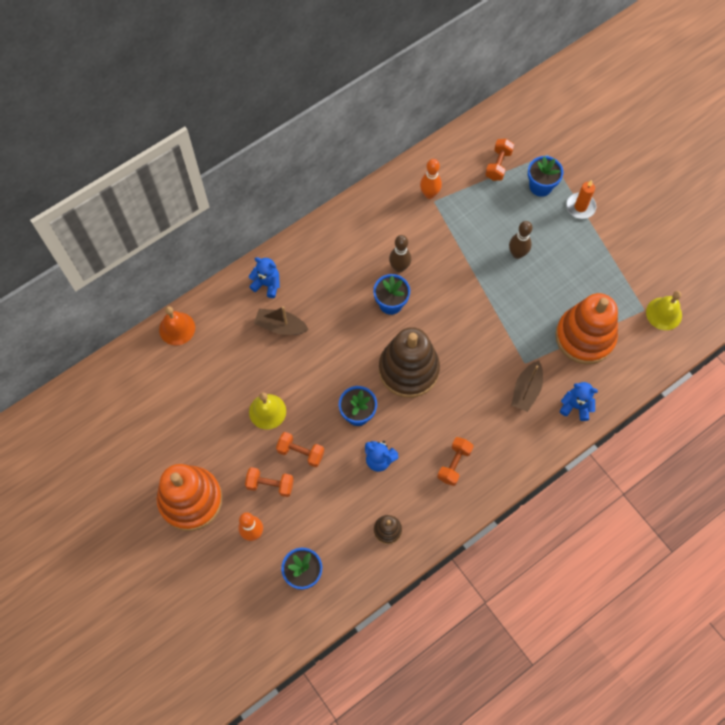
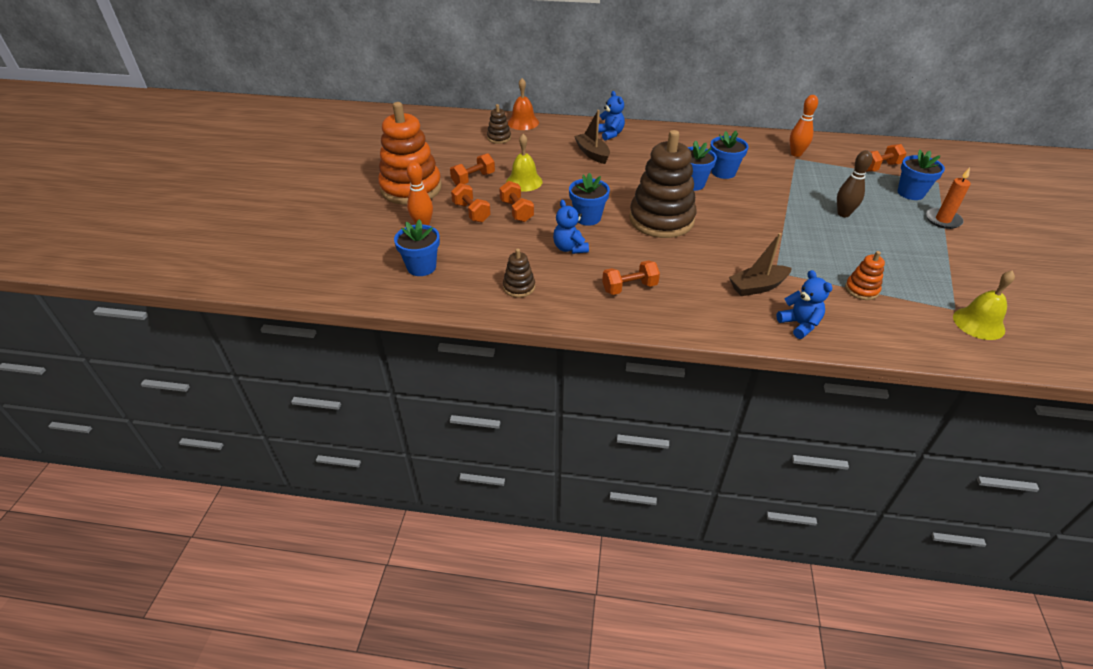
camera: 45 degrees right, 25 degrees down
brown bowling pin [389,235,411,272] -> blue flower pot [710,131,749,179]
orange stacking toy [555,293,618,364] -> orange stacking toy [845,251,885,300], size x0.44
none -> orange dumbbell [450,153,495,185]
none -> brown stacking toy [487,104,511,144]

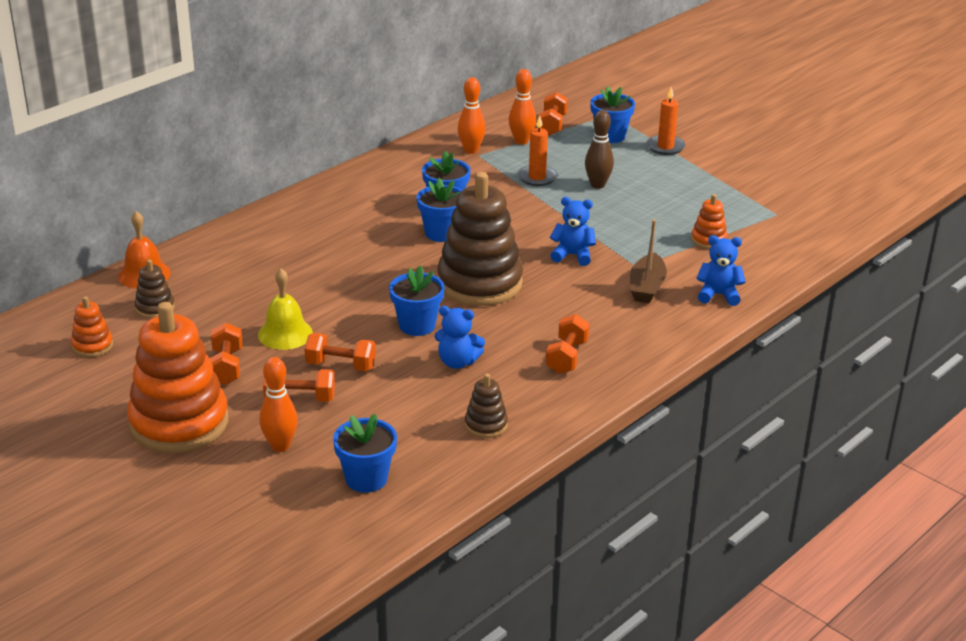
camera: 55 degrees left, 10 degrees down
brown boat [574,110,610,164] -> none
blue teddy bear [598,91,625,141] -> blue teddy bear moved to [550,197,596,266]
yellow bell [953,270,1015,340] -> none
none -> orange stacking toy [71,296,113,357]
none -> orange bowling pin [509,69,536,145]
none -> orange candle [517,116,558,186]

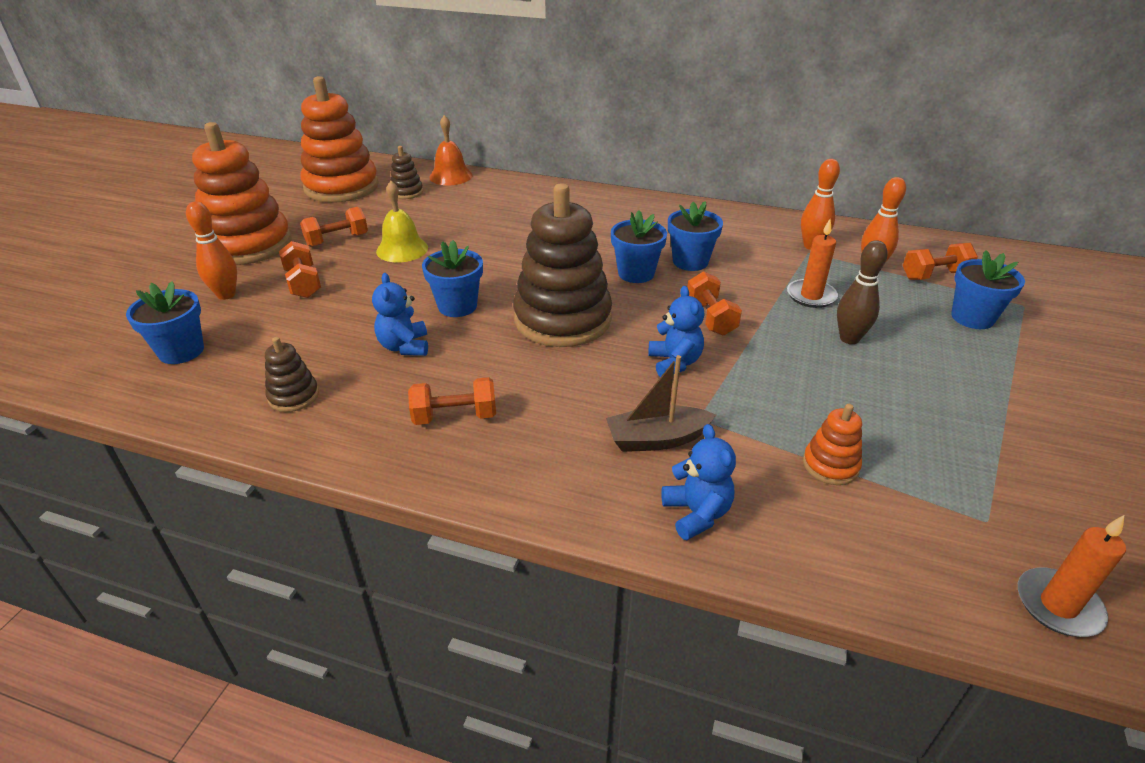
camera: 65 degrees right, 5 degrees up
orange stacking toy [71,296,113,357] -> orange stacking toy [300,76,379,203], size x2.27
orange dumbbell [304,333,376,372] -> orange dumbbell moved to [687,271,742,335]
orange candle [647,87,685,155] -> orange candle moved to [1018,515,1126,637]

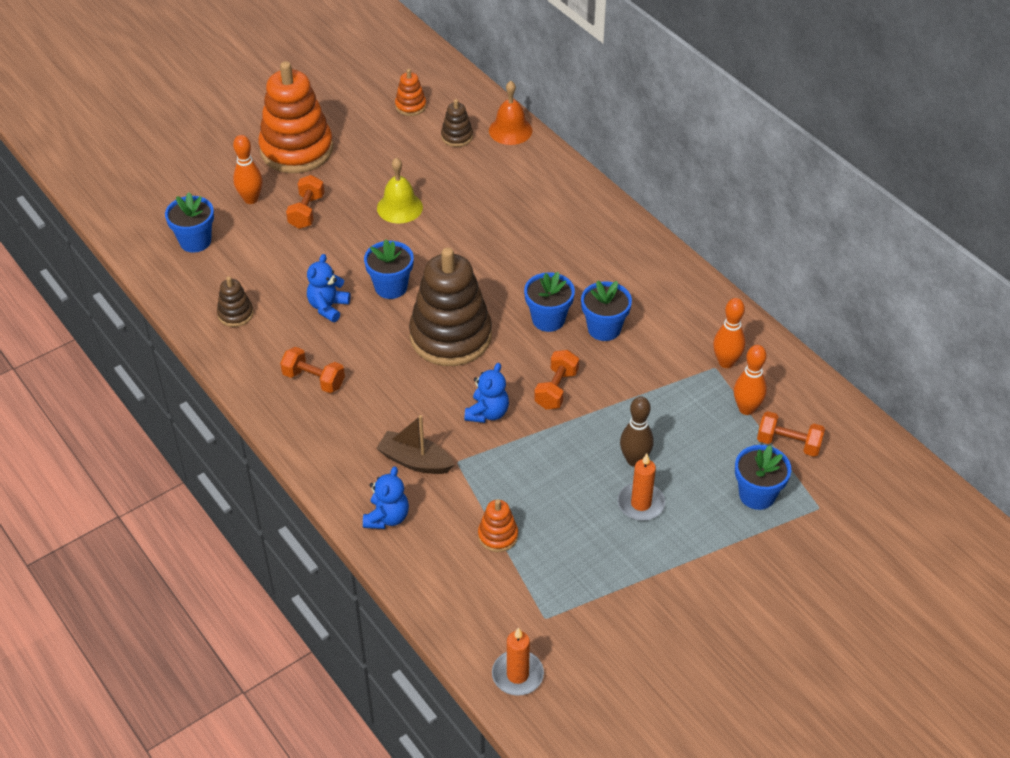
camera: 35 degrees right, 10 degrees up
orange stacking toy [300,76,379,203] -> orange stacking toy [395,69,426,116], size x0.44
orange dumbbell [300,207,368,247] -> none
orange candle [787,219,838,308] -> orange candle moved to [618,454,665,521]

